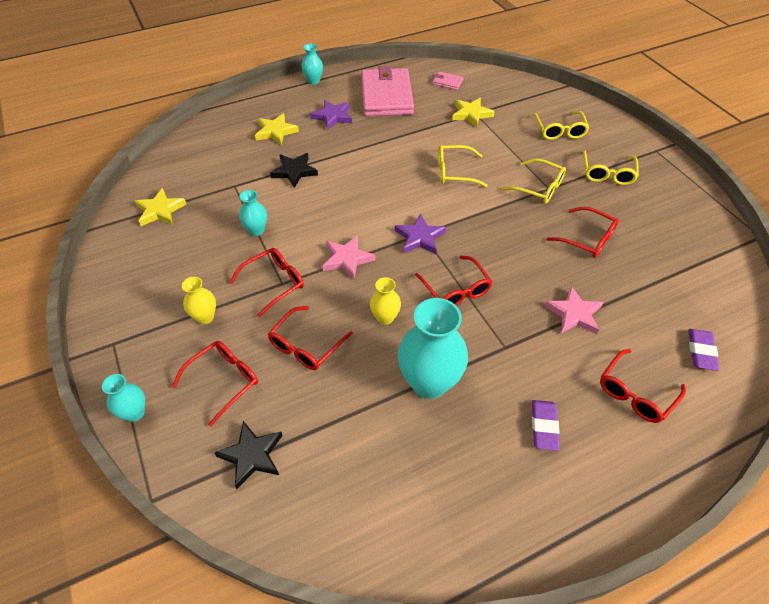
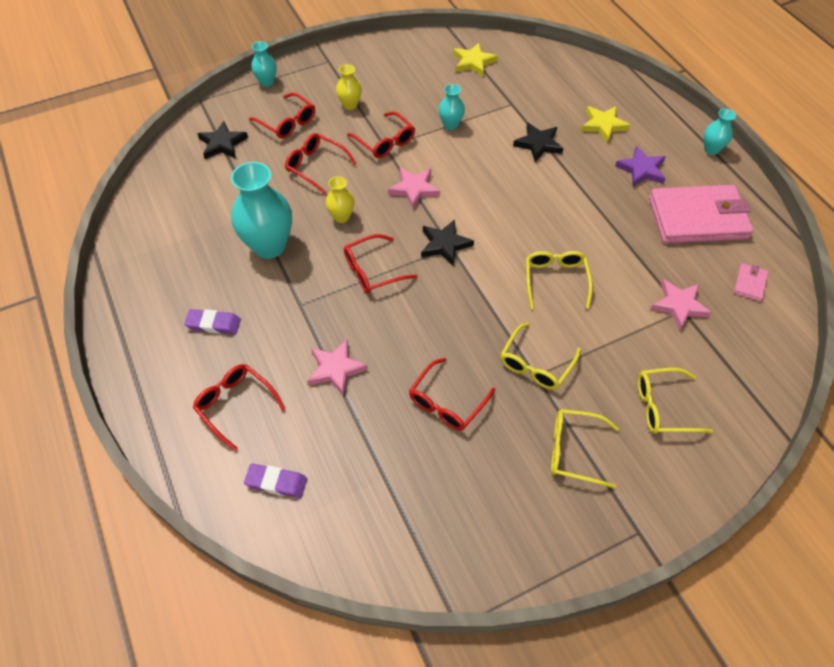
camera: 90 degrees right, 5 degrees up
purple star [395,214,446,254] -> black star [421,219,474,266]
yellow star [452,98,495,128] -> pink star [650,279,712,330]

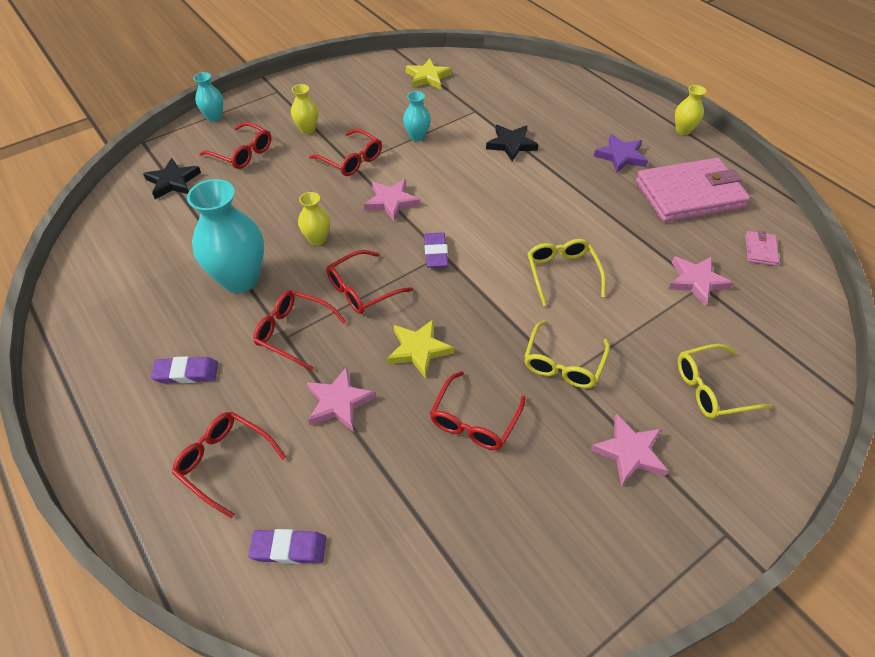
camera: 10 degrees left, 5 degrees down
red glasses [285,133,357,194] -> red glasses moved to [253,290,347,371]
black star [421,219,474,266] -> purple eraser [424,232,448,268]
yellow glasses [551,409,619,489] -> pink star [590,414,668,487]
yellow star [581,106,631,143] -> yellow star moved to [387,319,454,379]
turquoise vase [704,109,736,155] -> yellow vase [675,85,706,135]

